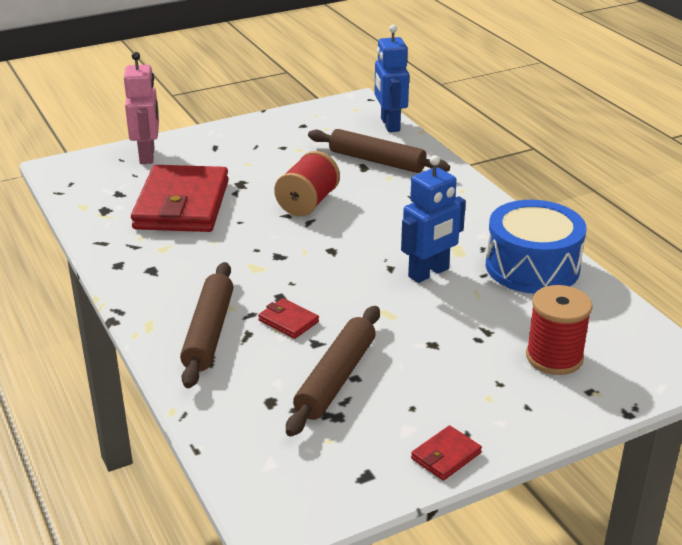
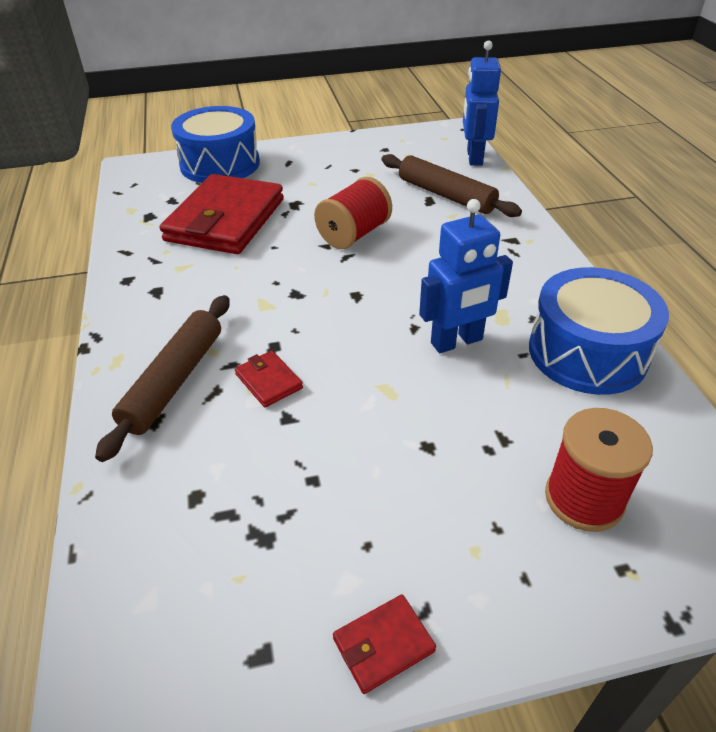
camera: 15 degrees right, 10 degrees up
pink robot [124,52,159,164] -> blue drum [171,106,260,183]
brown rolling pin [286,306,380,437] -> none

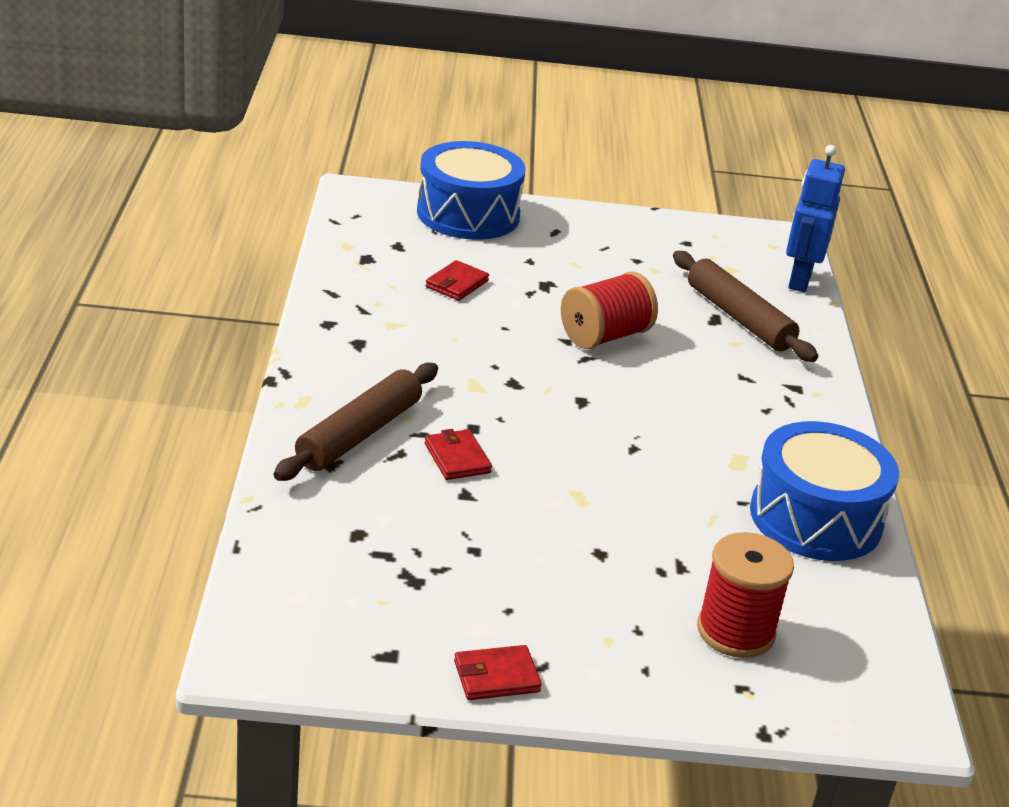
camera: 10 degrees right, 10 degrees down
red wallet [159,174,284,254] -> red wallet [425,260,489,301], size x0.40
blue robot [419,199,513,353] -> none

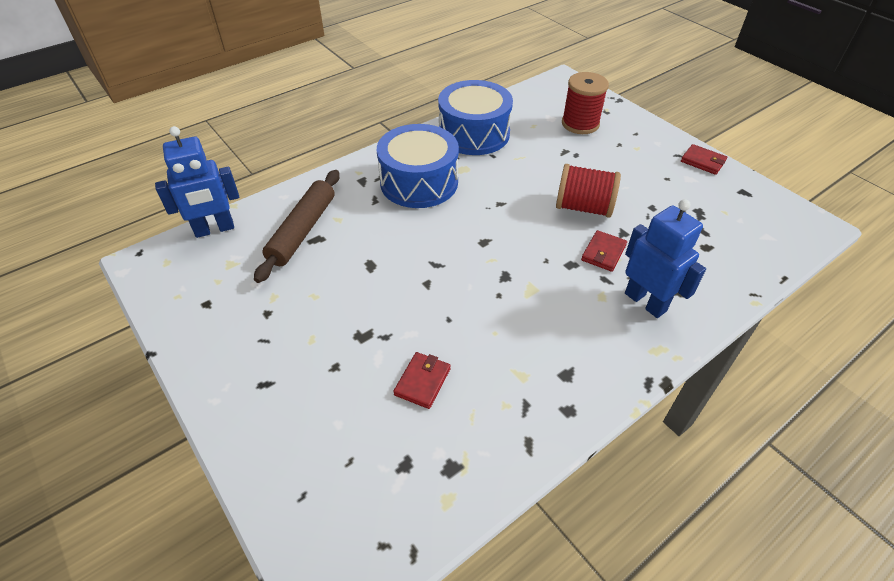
camera: 125 degrees left, 15 degrees up
brown rolling pin [274,363,438,481] -> blue robot [625,199,706,318]
blue drum [417,141,526,240] -> blue drum moved to [377,124,459,208]
red wallet [425,260,489,301] -> red wallet turned 60 degrees counterclockwise [393,352,451,409]
red spool [561,271,658,349] -> red spool moved to [556,164,621,218]

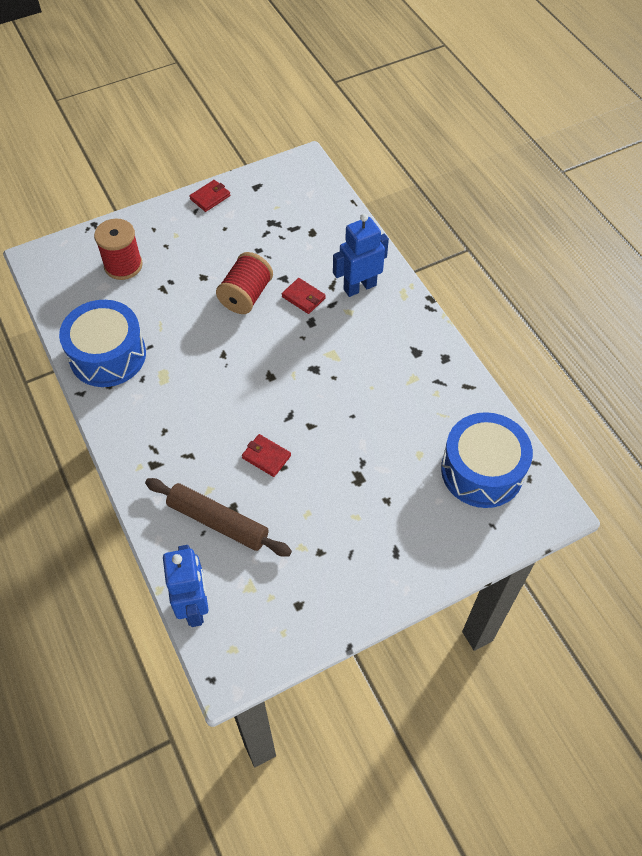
camera: 80 degrees left, 10 degrees up
blue drum [377,124,459,208] -> blue drum moved to [441,412,533,508]
red wallet [393,352,451,409] -> red wallet moved to [242,434,291,477]

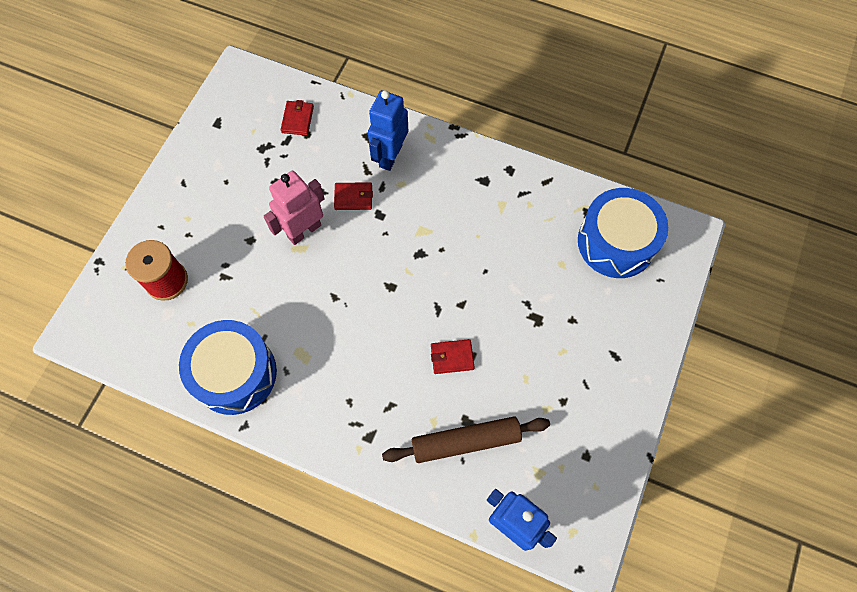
camera: 40 degrees left, 10 degrees up
red wallet [189,180,230,212] -> red wallet moved to [281,100,314,136]
red spool [216,252,273,314] -> pink robot [264,171,325,245]

